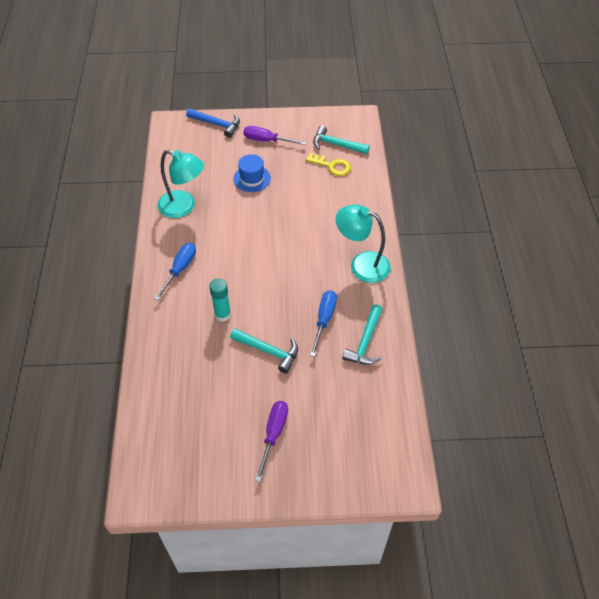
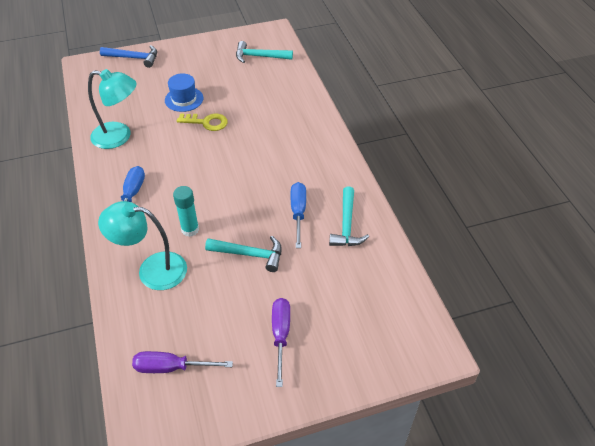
camera: 15 degrees left, 5 degrees down
purple screwdriver [243,126,306,145] -> purple screwdriver moved to [132,351,233,373]
yellow key [306,153,351,176] -> yellow key moved to [177,113,228,131]
turquoise lamp [336,204,391,283] -> turquoise lamp moved to [98,201,187,290]

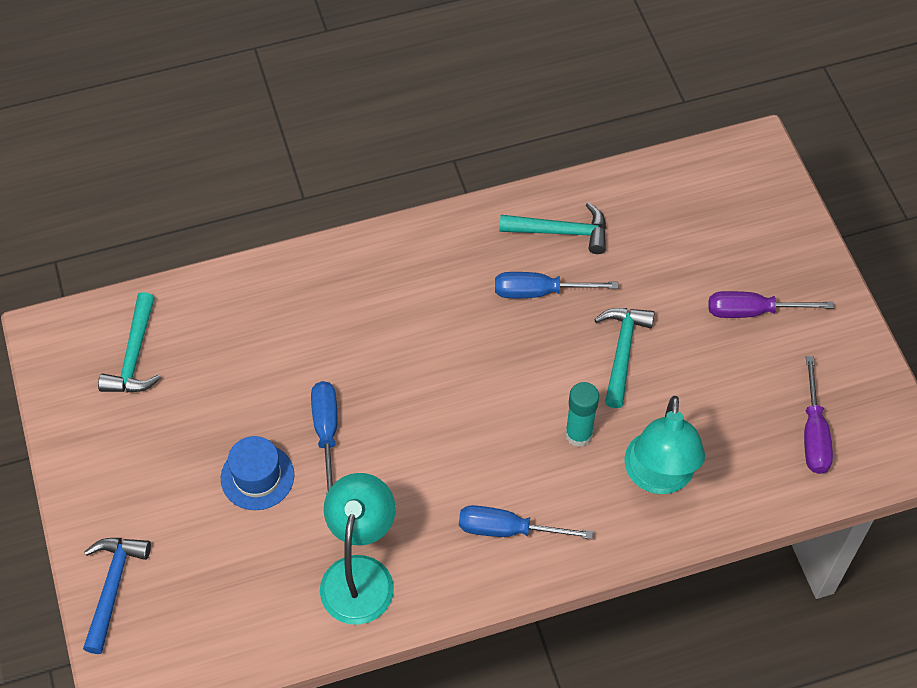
camera: 90 degrees left, 10 degrees up
yellow key [177,113,228,131] -> blue screwdriver [311,381,337,495]

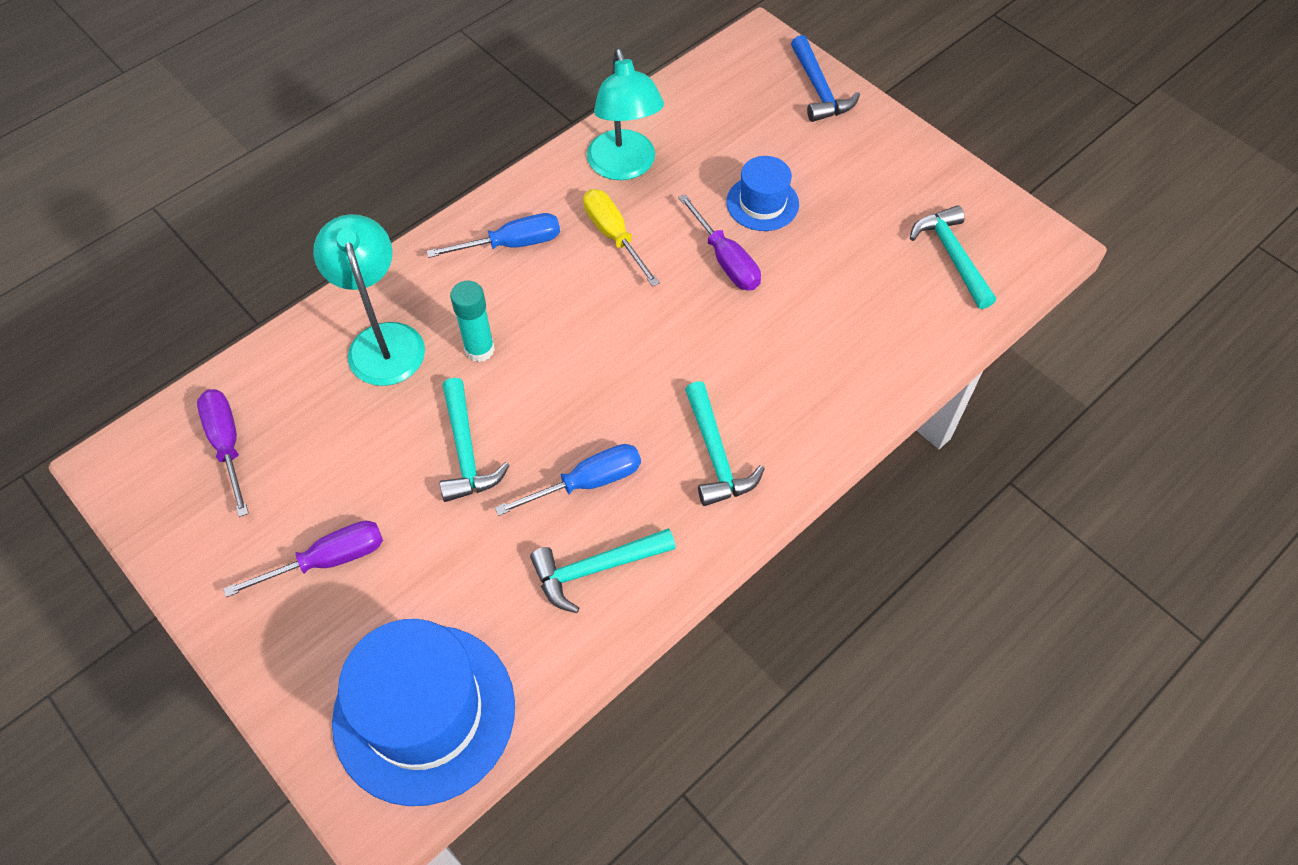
camera: 155 degrees right, 0 degrees up
blue screwdriver [311,381,337,495] -> purple screwdriver [678,194,761,291]
none -> blue hat [332,619,515,806]
none -> yellow screwdriver [583,189,660,287]
none -> turquoise hammer [685,381,765,506]

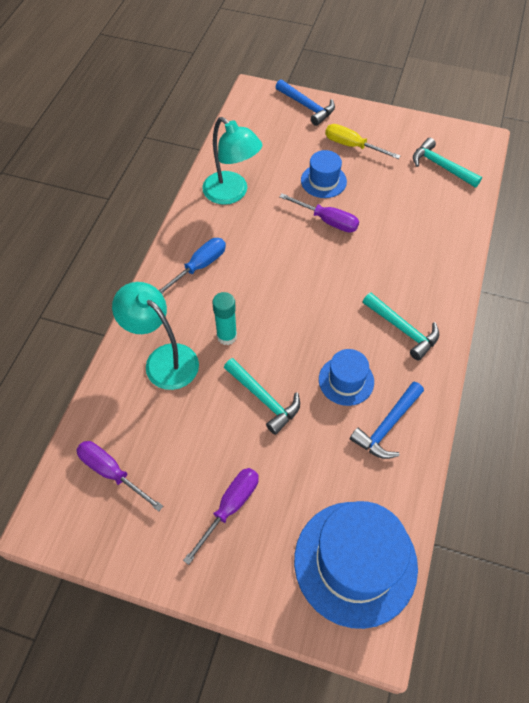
camera: 30 degrees left, 0 degrees up
blue screwdriver [495,444,641,516] -> blue hat [319,349,374,406]
turquoise hammer [530,528,676,613] -> blue hammer [350,382,424,459]
yellow screwdriver [583,189,660,287] -> yellow screwdriver moved to [325,124,400,159]

